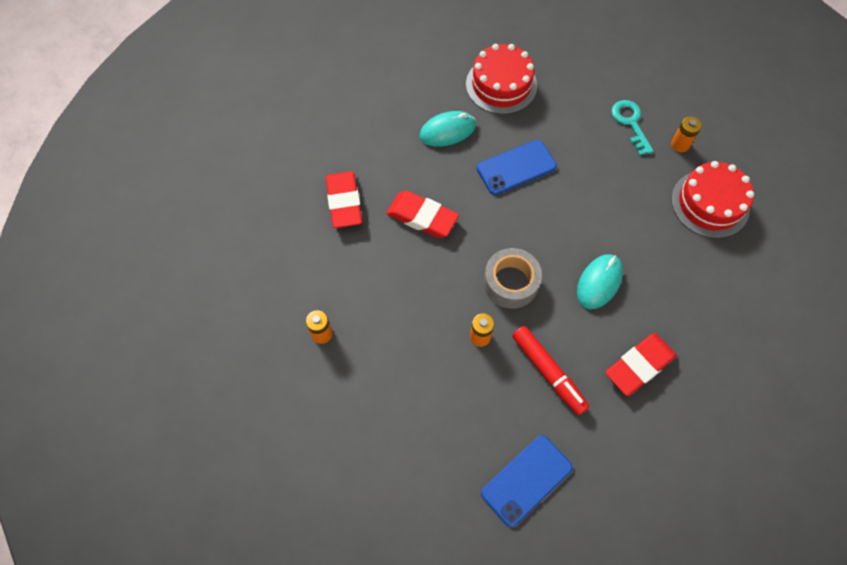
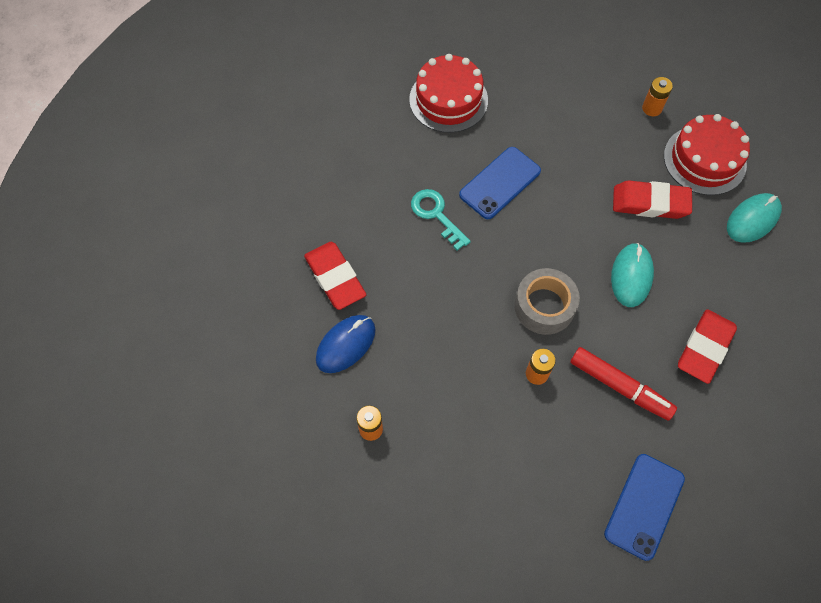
camera: 20 degrees left, 0 degrees up
red eraser [386,191,459,238] -> red eraser moved to [613,180,692,219]
turquoise mouse [419,111,476,147] -> turquoise mouse moved to [727,193,782,243]
turquoise key [611,100,654,156] -> turquoise key moved to [411,189,471,250]
none -> blue mouse [316,315,376,373]

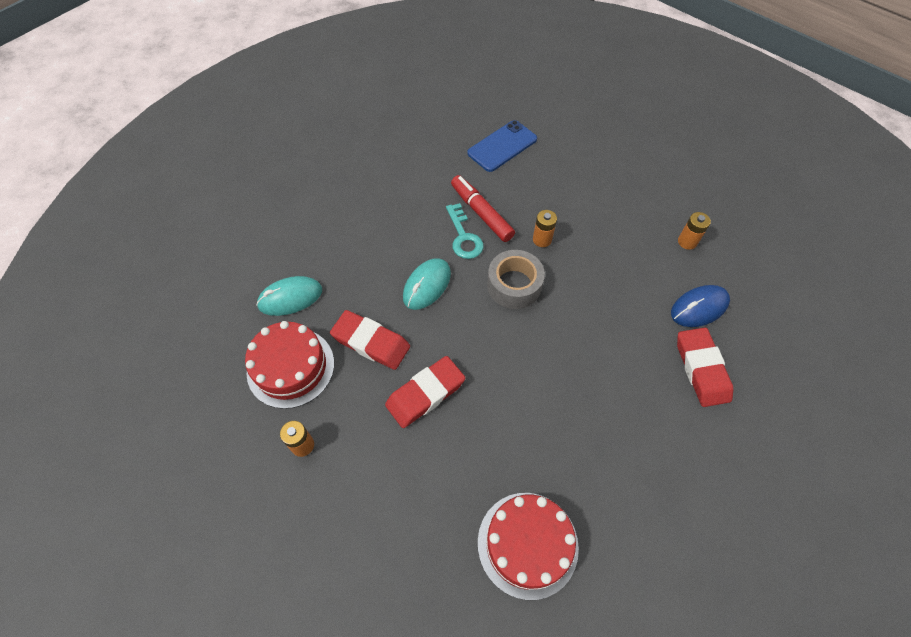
camera: 160 degrees left, 5 degrees down
turquoise key [411,189,471,250] -> turquoise key moved to [446,203,484,259]
blue phone [459,147,541,219] -> none
red eraser [678,309,737,384] -> red eraser moved to [385,356,465,428]

